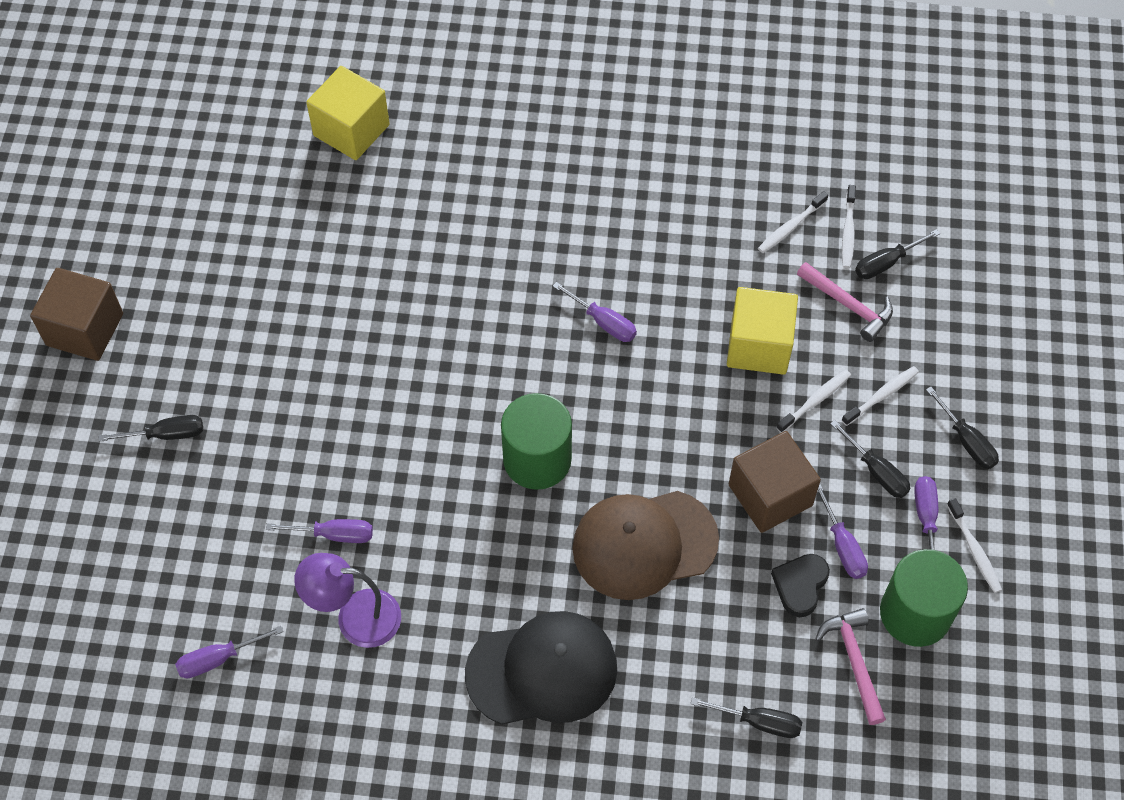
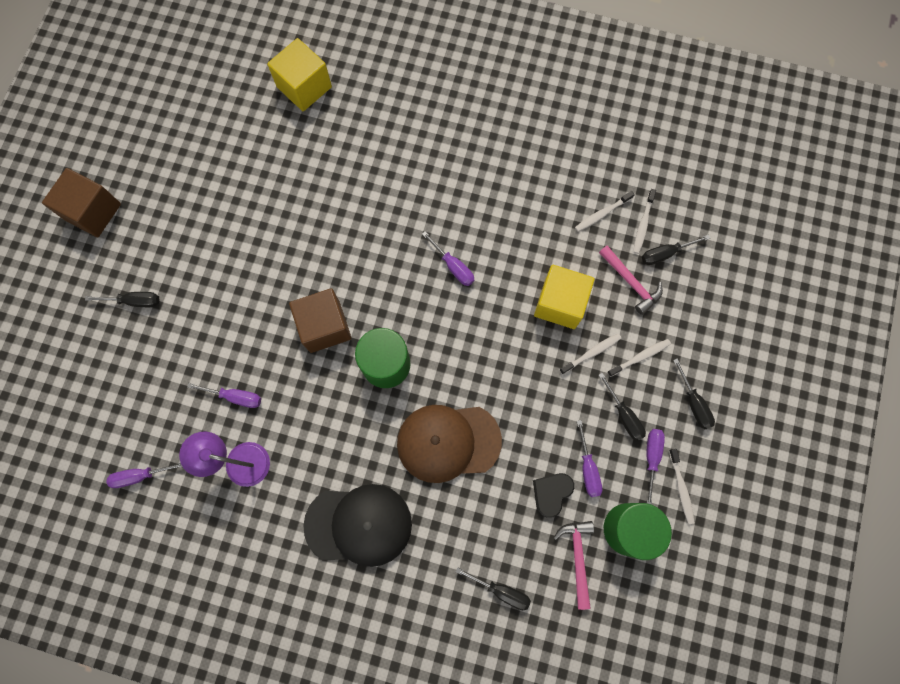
camera: 10 degrees right, 15 degrees up
brown cube [729,431,821,533] -> brown cube moved to [289,288,351,353]

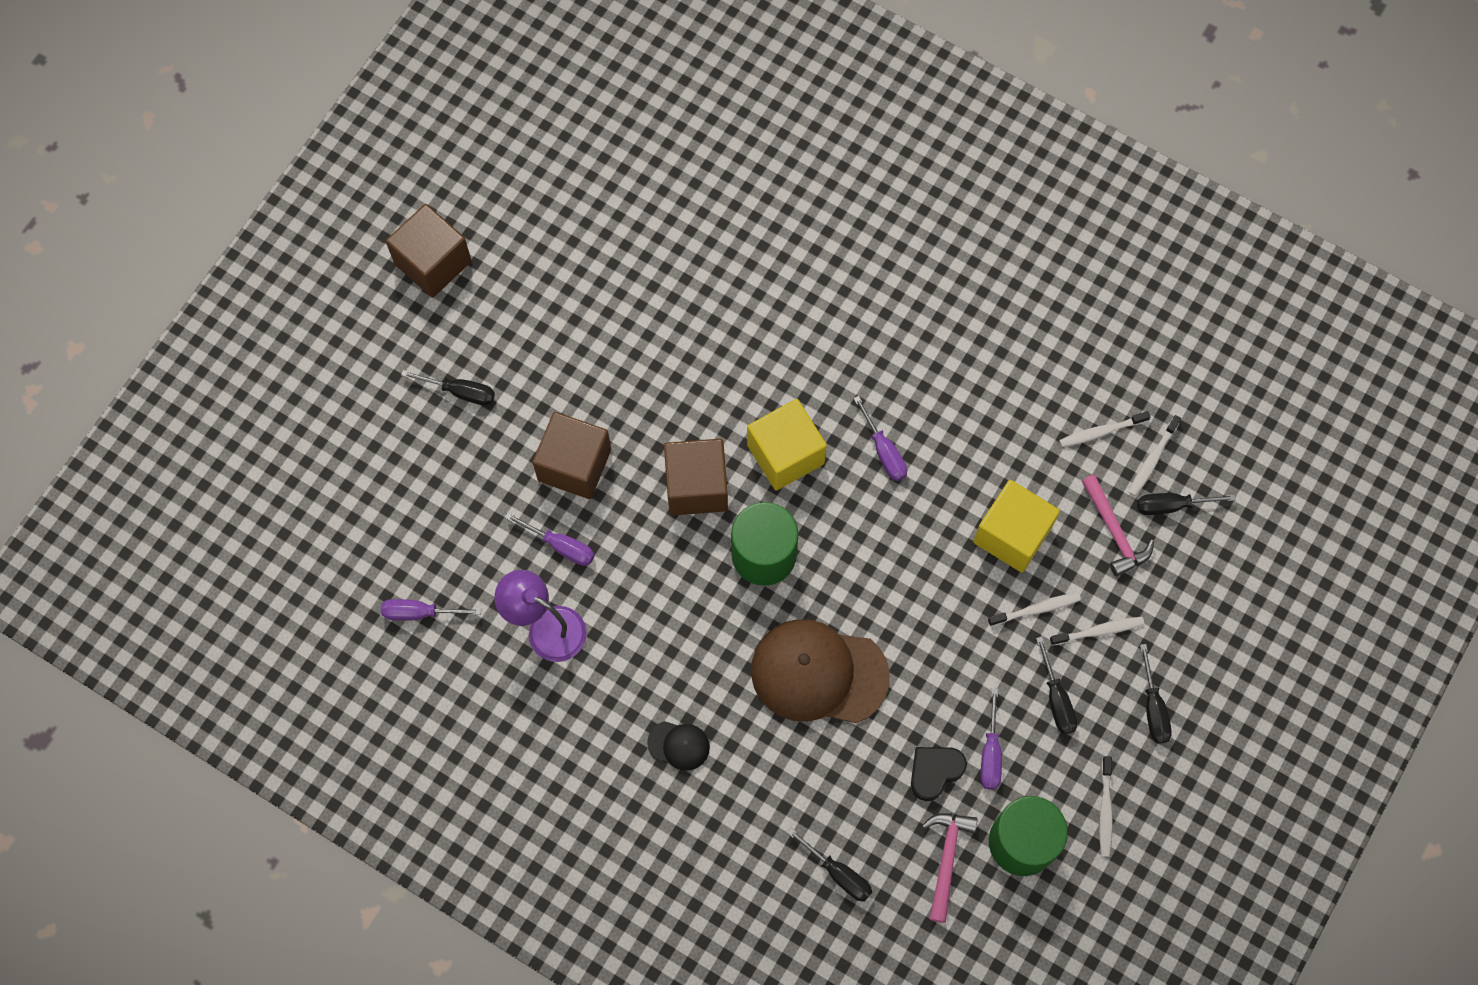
camera: 15 degrees right, 5 degrees down
yellow cube [267,38,332,111] -> yellow cube moved to [747,399,827,490]
black cap [303,484,412,567] -> black cap [647,721,710,771], size x0.45
purple screwdriver [646,429,665,504] -> none
none -> brown cube [532,412,611,499]

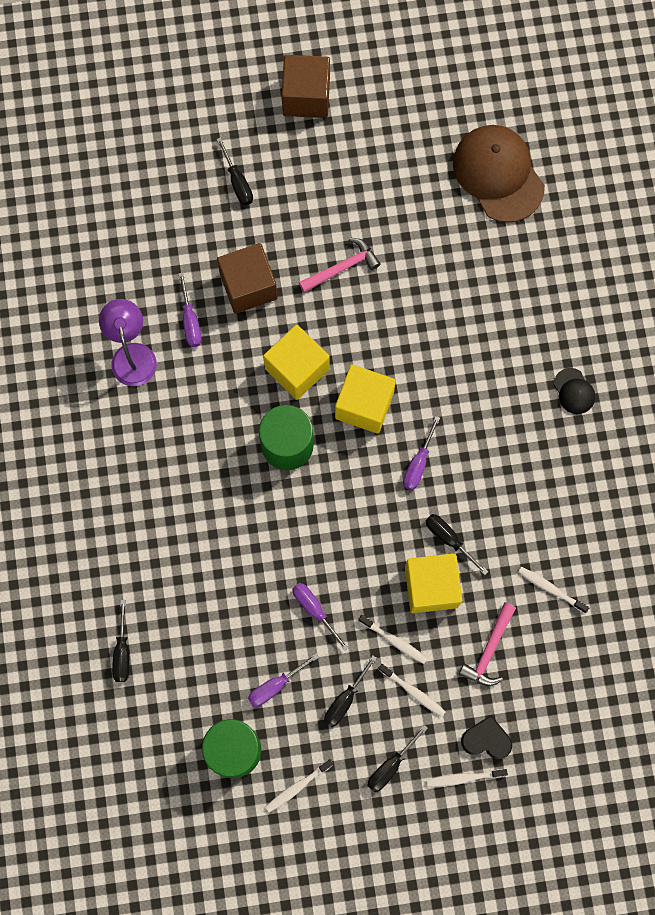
camera: 50 degrees right, 5 degrees up
purple screwdriver [381,599,481,621] -> purple screwdriver moved to [293,583,349,651]
black cap [647,721,710,771] -> black cap moved to [554,368,595,414]
brown cube [664,439,728,515] -> yellow cube [263,325,330,400]
brown cap [751,619,890,723] -> brown cap moved to [453,125,545,223]
black heart [911,747,967,801] -> black heart moved to [461,715,512,759]
pink hammer [922,813,978,923] -> pink hammer moved to [299,238,381,293]
white toothbrush [1129,415,1181,496] -> white toothbrush moved to [427,769,508,787]
black screwdriver [1137,493,1236,515] -> black screwdriver moved to [426,514,488,575]

